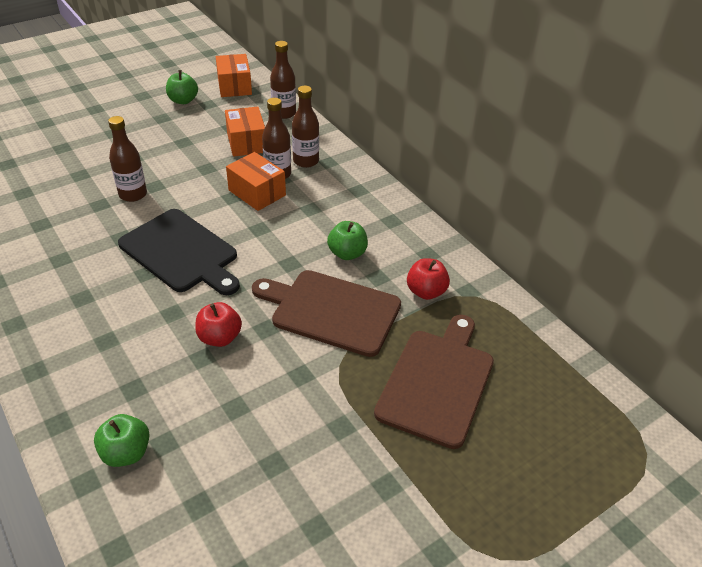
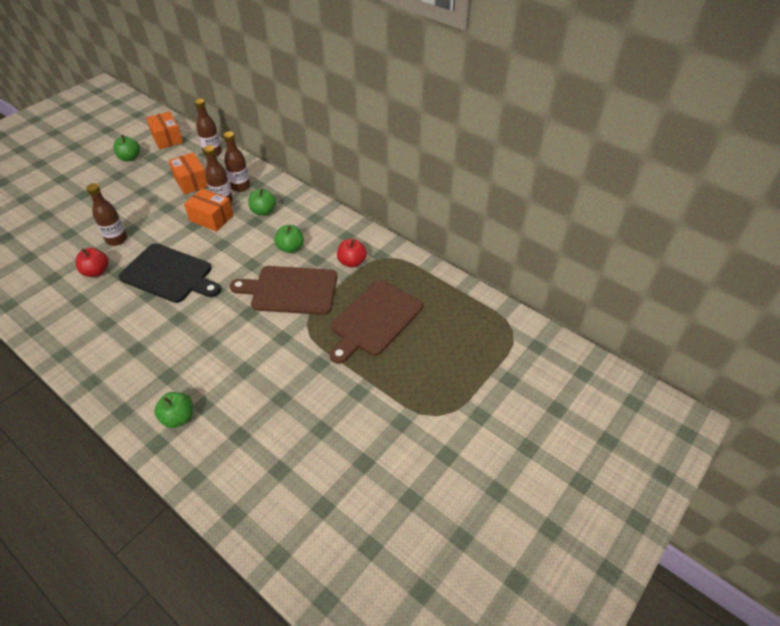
camera: 15 degrees left, 5 degrees up
red apple [195,302,242,347] -> red apple moved to [76,248,108,277]
brown cutting board [374,315,494,449] -> brown cutting board turned 150 degrees counterclockwise [330,280,423,364]
none -> green apple [248,188,276,216]

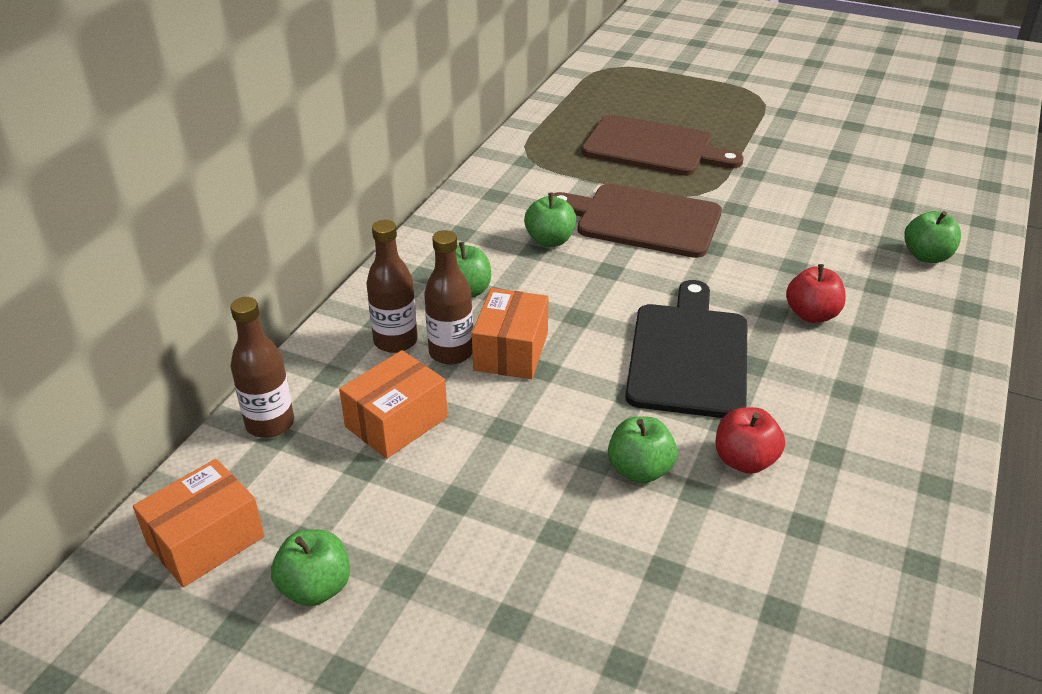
camera: 105 degrees left, 10 degrees down
brown bottle [87,183,127,246] -> green apple [608,416,678,483]
brown cutting board [230,266,337,315] -> brown cutting board turned 120 degrees clockwise [553,184,722,258]
red apple [337,239,367,268] -> red apple moved to [786,264,846,323]

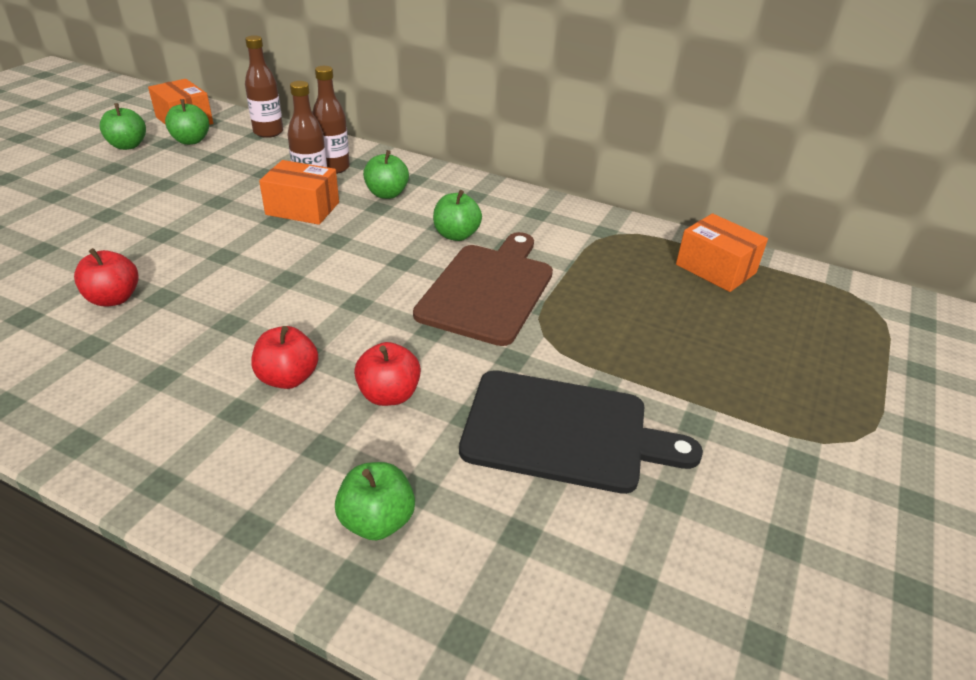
camera: 90 degrees right, 0 degrees up
orange box [339,350,448,459] -> orange box moved to [676,213,768,292]
brown cutting board [581,115,744,176] -> none
green apple [608,416,678,483] -> green apple moved to [165,99,209,145]
black cutting board [625,280,747,418] -> black cutting board moved to [459,370,703,494]
none -> red apple [354,342,421,406]

